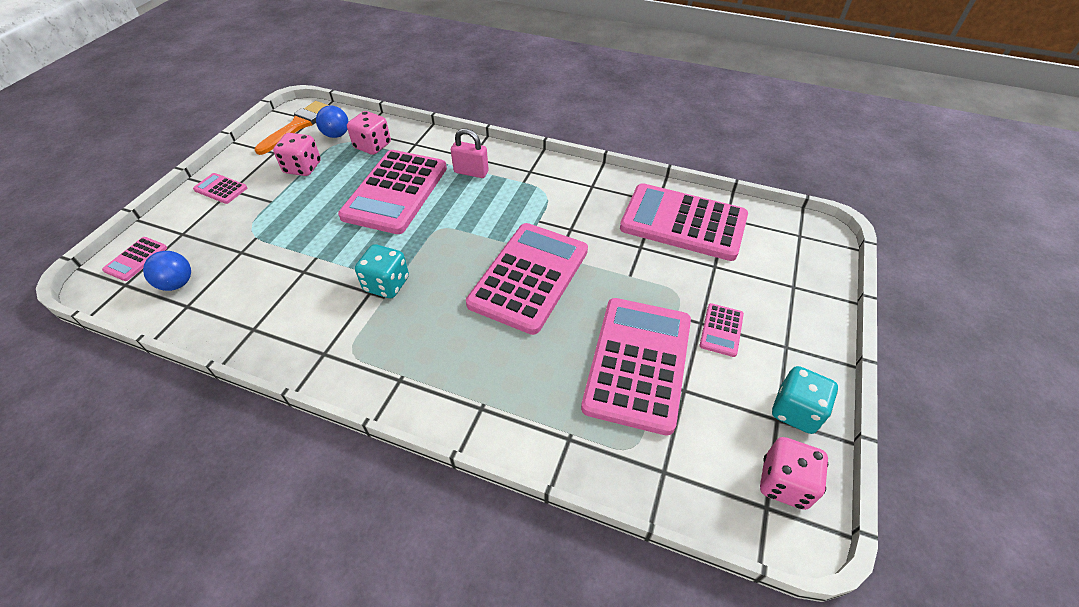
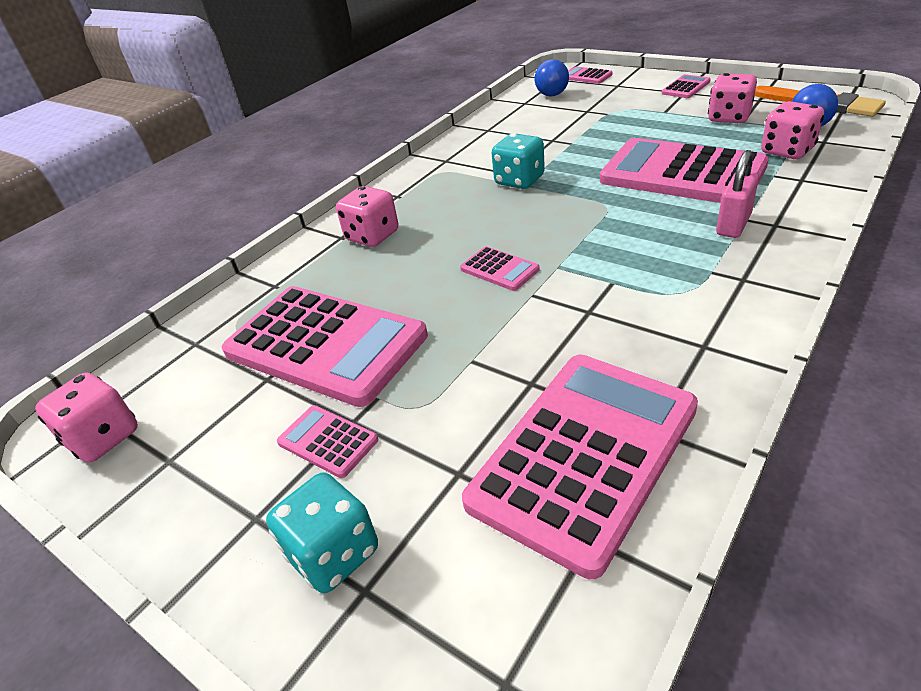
camera: 110 degrees right, 10 degrees down
pink calculator [466,223,588,335] -> pink calculator [460,246,540,291], size x0.42
turquoise dice [772,366,838,434] -> turquoise dice moved to [266,473,378,593]
none -> pink dice [336,186,398,247]

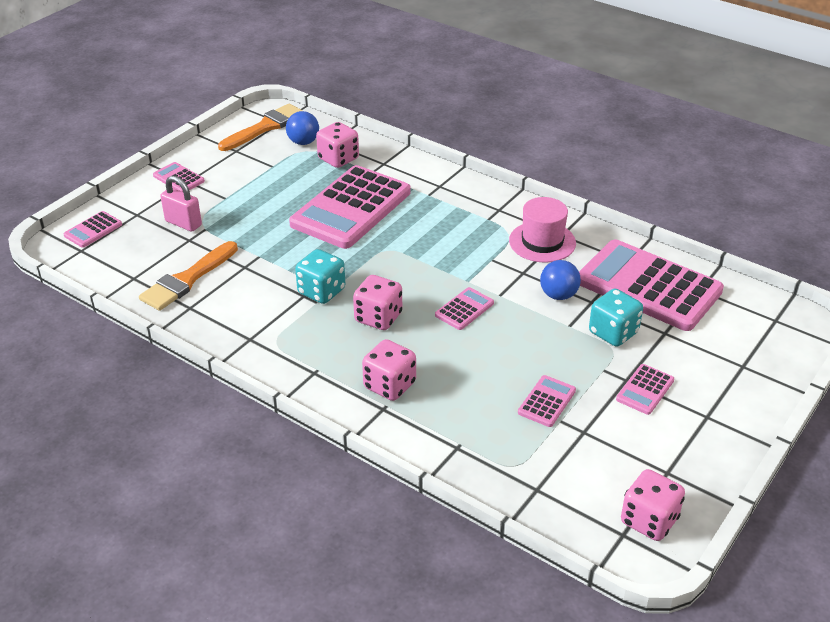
camera: 95 degrees left, 0 degrees up
pink calculator [222,286,428,407] -> pink calculator [518,375,576,427], size x0.42
turquoise dice [266,473,378,593] -> turquoise dice moved to [589,289,643,347]
blue ball [535,59,569,96] -> blue ball moved to [540,260,581,300]
pink dice [708,73,757,123] -> pink dice moved to [353,275,402,330]
pink padlock [716,150,759,238] -> pink padlock moved to [160,176,202,232]
none -> orange brush [139,241,238,311]
none -> pink hat [509,197,576,263]

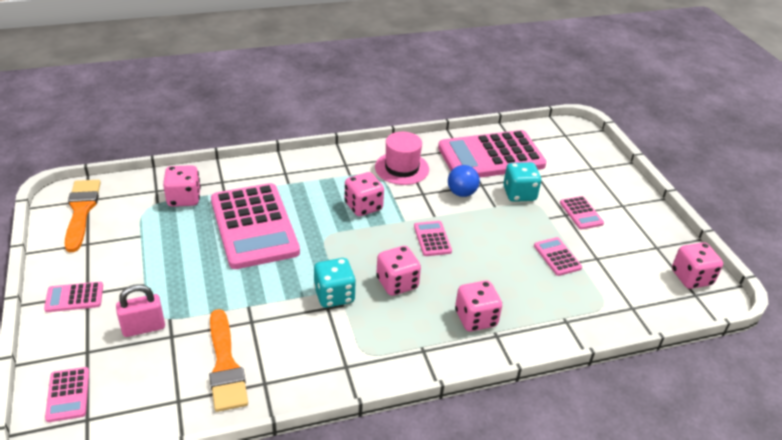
camera: 55 degrees left, 0 degrees up
blue ball [286,111,319,145] -> none
none -> pink dice [345,172,384,216]

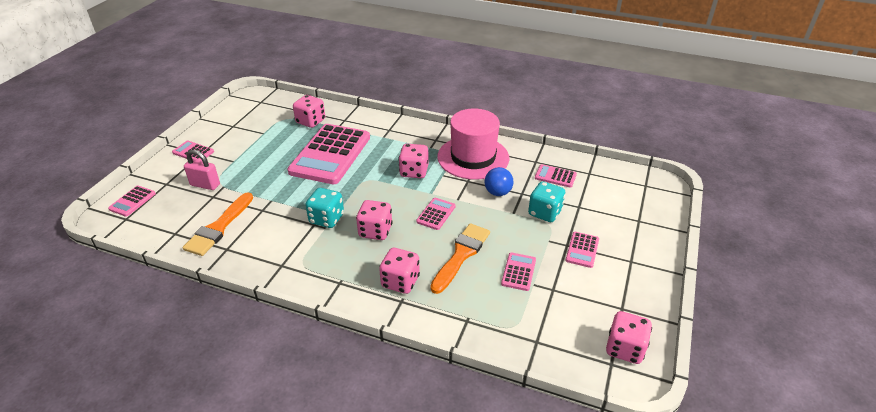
camera: 40 degrees right, 0 degrees up
orange brush [65,180,101,252] -> orange brush moved to [430,223,490,294]
pink hat [375,132,429,185] -> pink hat [437,108,510,180], size x1.52
pink calculator [438,130,547,178] -> pink calculator [535,164,577,188], size x0.42

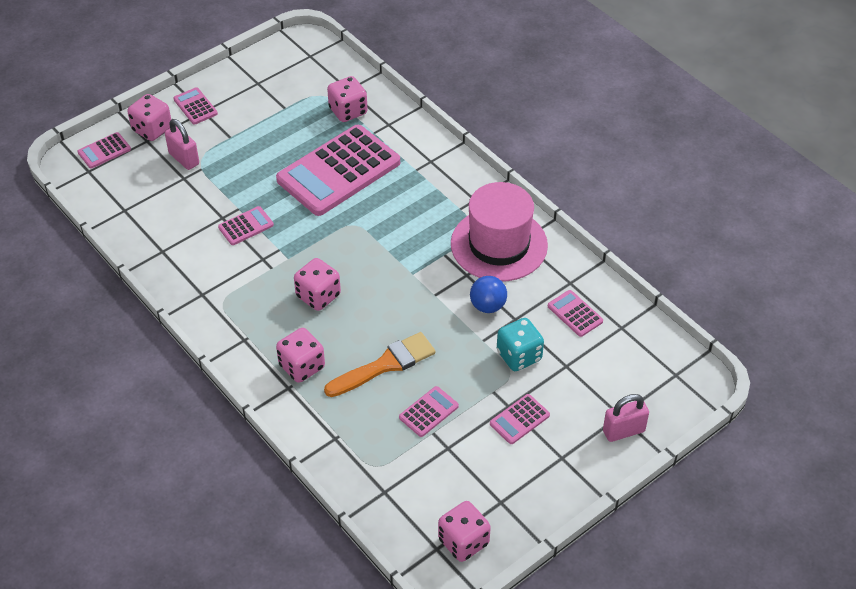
camera: 30 degrees right, 10 degrees up
orange brush [183,192,253,256] -> none
turquoise dice [306,188,344,228] -> none
pink dice [399,144,429,178] -> pink dice moved to [127,94,171,141]
pink calculator [416,198,456,230] -> pink calculator moved to [218,206,274,245]
none -> pink padlock [603,394,649,442]

